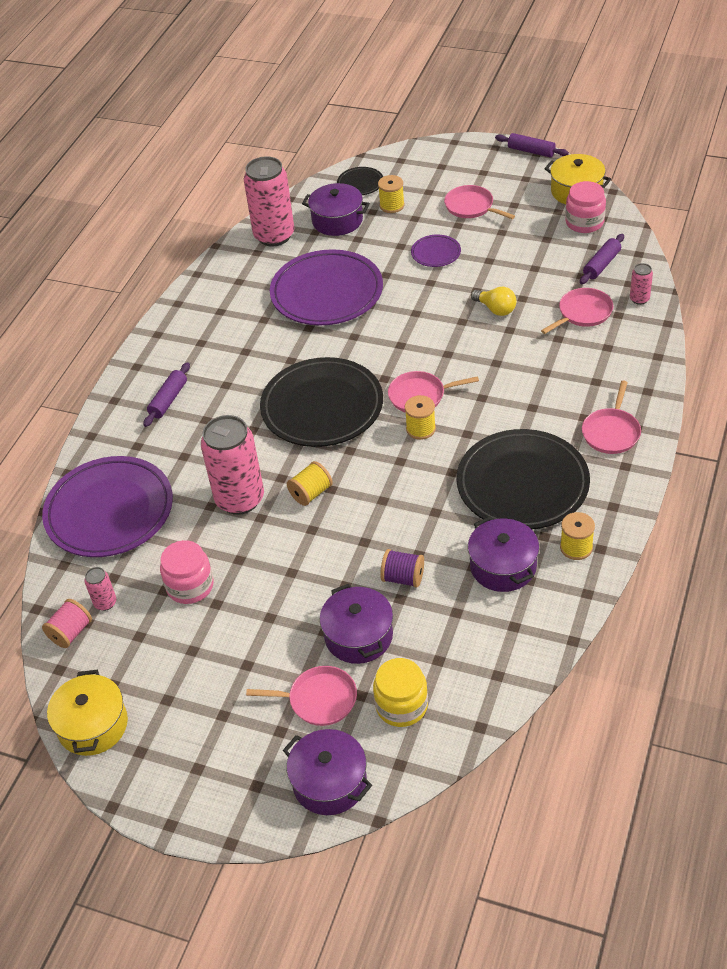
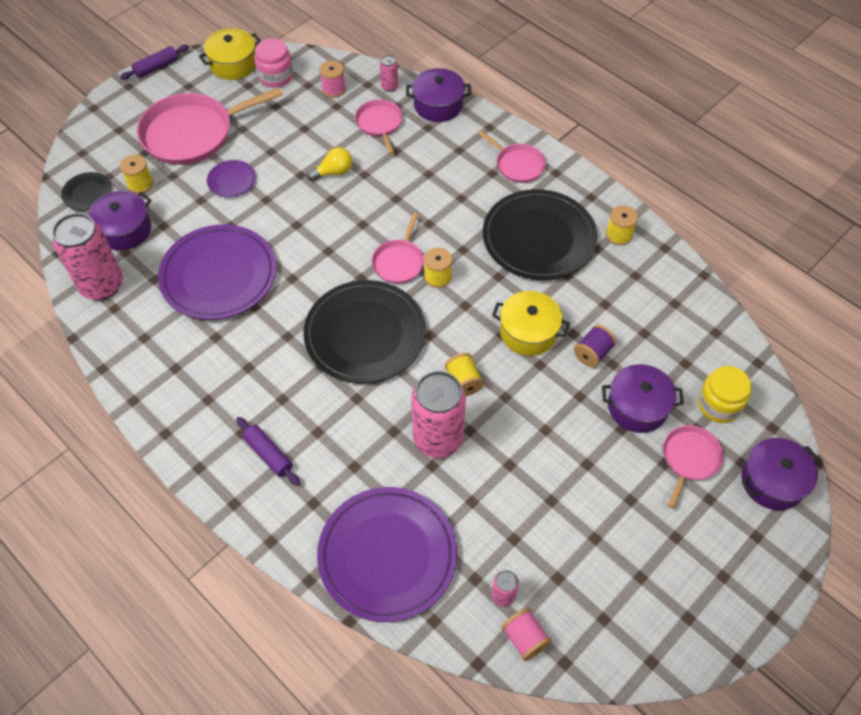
camera: 70 degrees left, 10 degrees up
yellow pot [47,670,128,756] -> yellow pot moved to [492,291,570,356]
pink jar [160,540,214,604] -> none
pink pan [444,185,515,219] -> pink pan [137,87,283,165], size x1.91
purple pot [468,517,539,592] -> purple pot moved to [406,68,471,122]
purple rolling pin [580,234,624,284] -> pink spool [319,60,346,98]

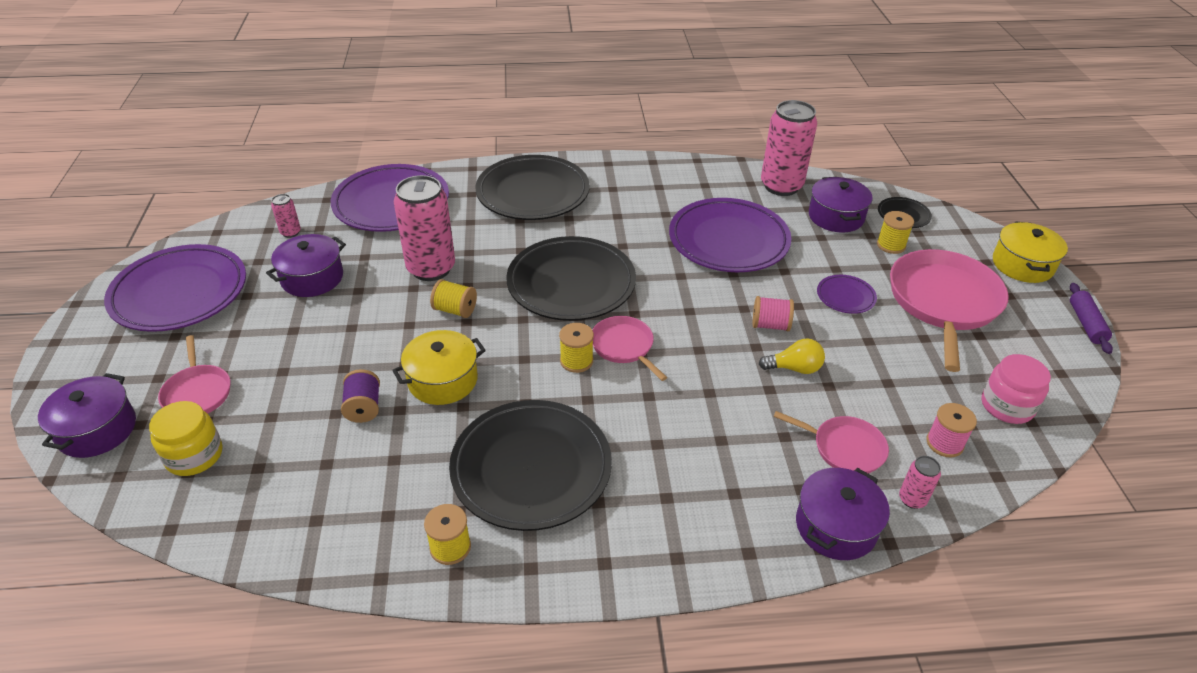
camera: 130 degrees right, 15 degrees down
yellow pot [199,28,261,80] -> yellow pot moved to [993,221,1068,283]
purple rolling pin [236,417,300,486] -> black plate [475,155,590,220]
yellow light bulb [307,147,352,181] -> yellow light bulb turned 105 degrees counterclockwise [759,338,825,374]
pink pan [478,131,546,183] -> none
pink spool [501,608,552,661] -> pink spool moved to [753,296,794,331]
purple pot [602,364,684,433] -> purple pot moved to [266,234,346,297]
none -> purple plate [104,244,246,332]

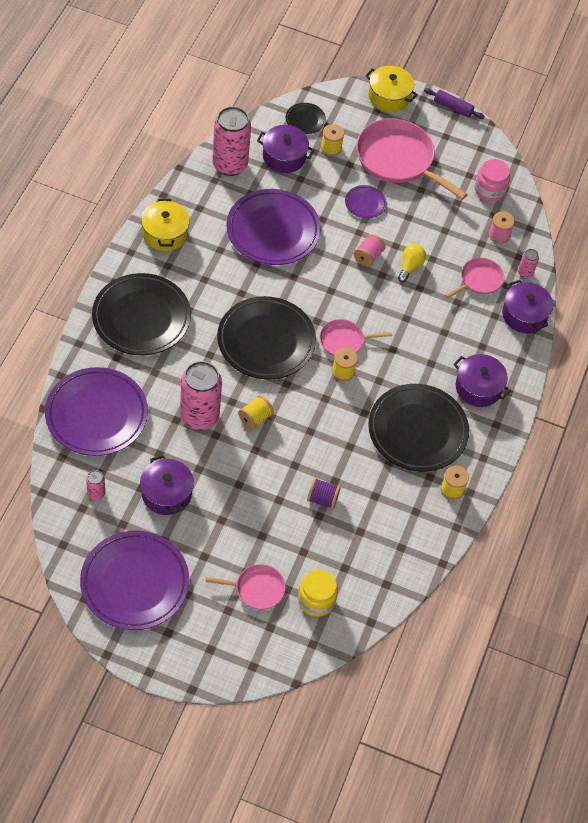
camera: 70 degrees left, 15 degrees up
purple pot [38,373,136,458] -> purple pot moved to [453,354,511,407]
yellow pot [392,330,486,405] -> yellow pot moved to [141,199,190,251]

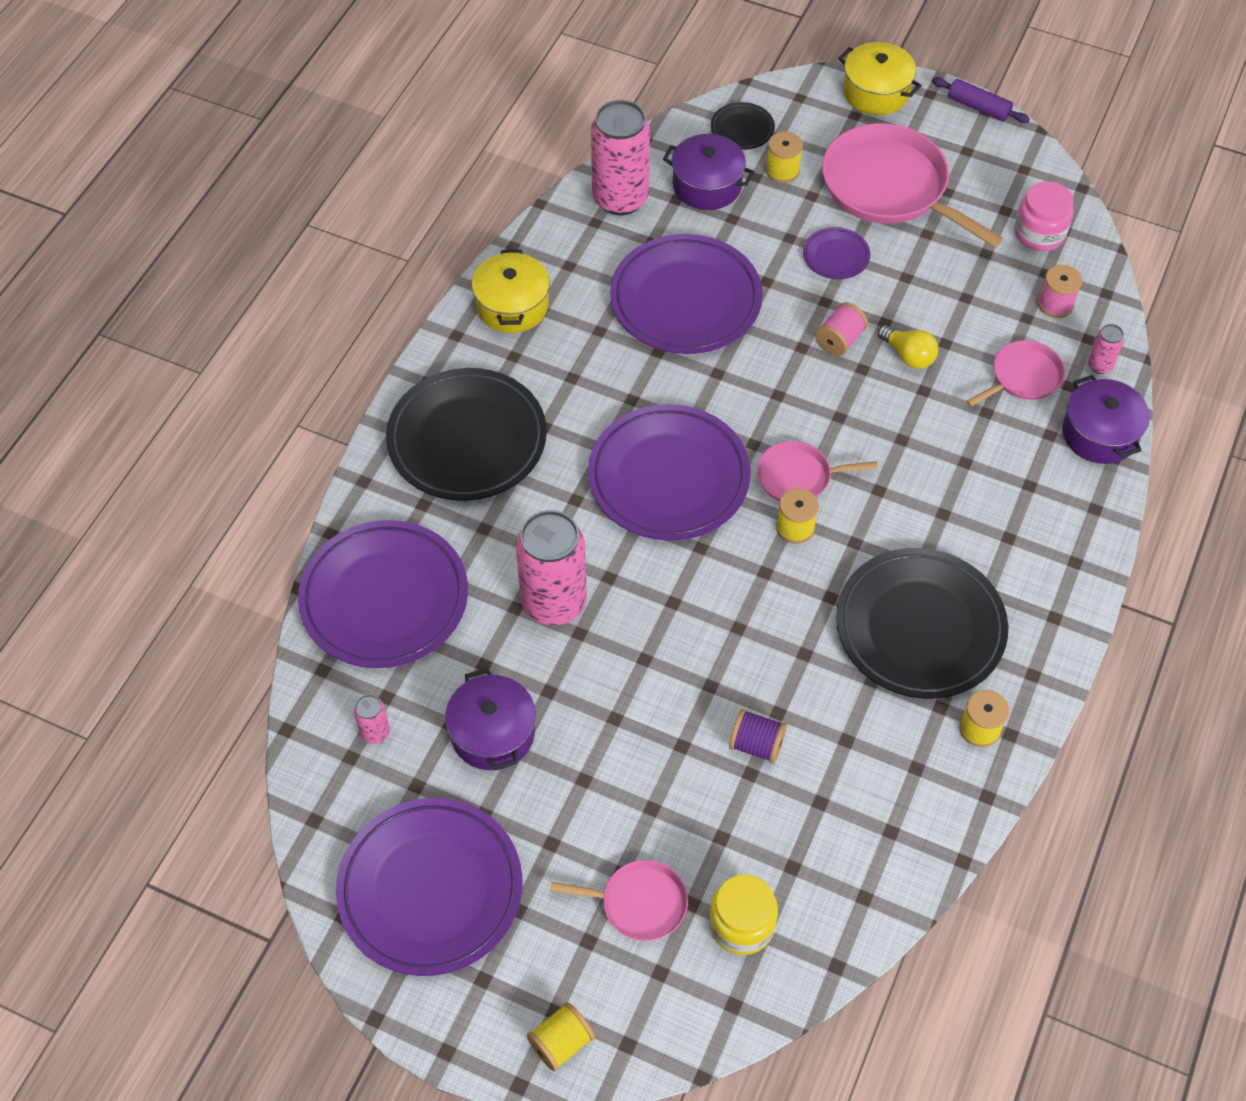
camera: 10 degrees right, 0 degrees up
black plate [217,296,316,380] -> purple plate [588,404,751,541]
yellow spool [238,395,274,430] -> yellow spool moved to [527,1002,595,1072]
yellow light bulb [398,244,426,282] -> yellow light bulb turned 105 degrees clockwise [878,325,938,369]
purple pot [453,354,511,407] -> none

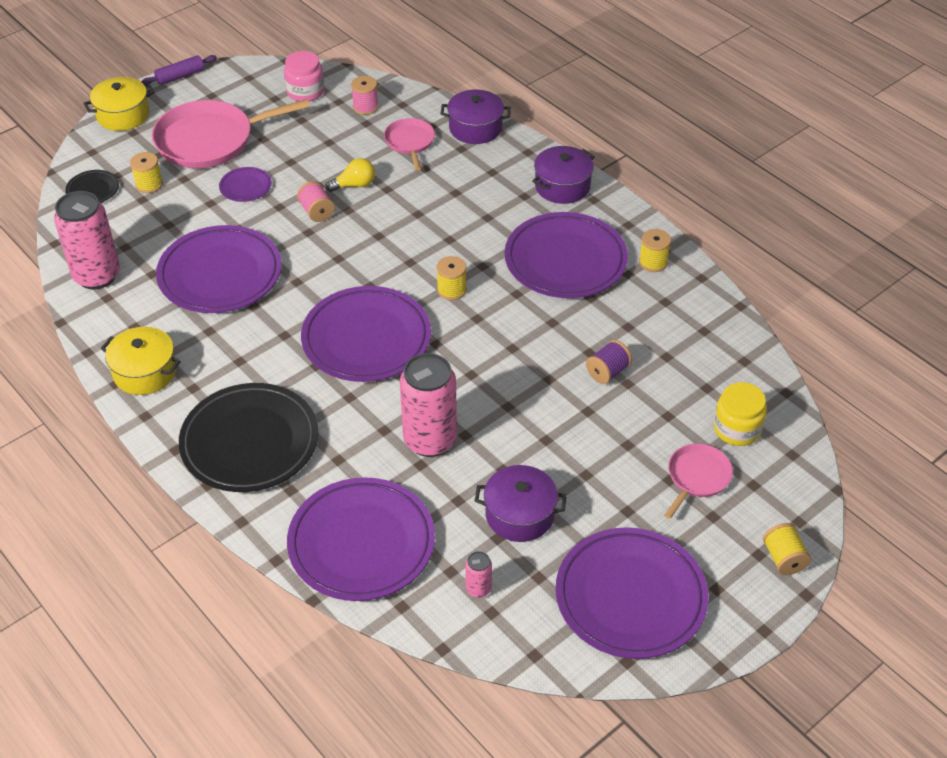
camera: 65 degrees left, 10 degrees down
purple pot [663,134,754,210] -> purple pot moved to [532,146,595,204]
pink pan [757,441,878,502] -> none
black plate [836,548,1008,699] -> purple plate [505,212,628,298]
pink can [1088,324,1124,374] -> none

